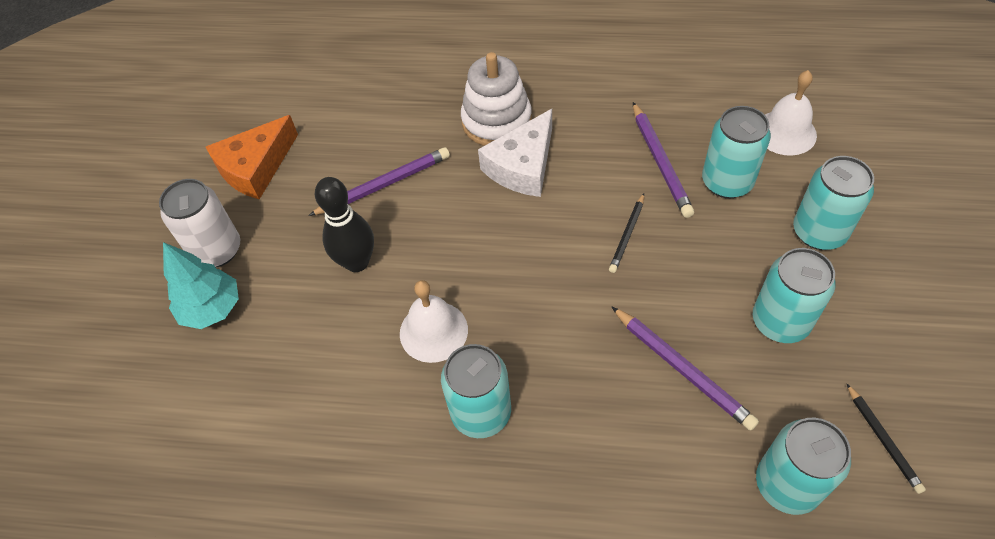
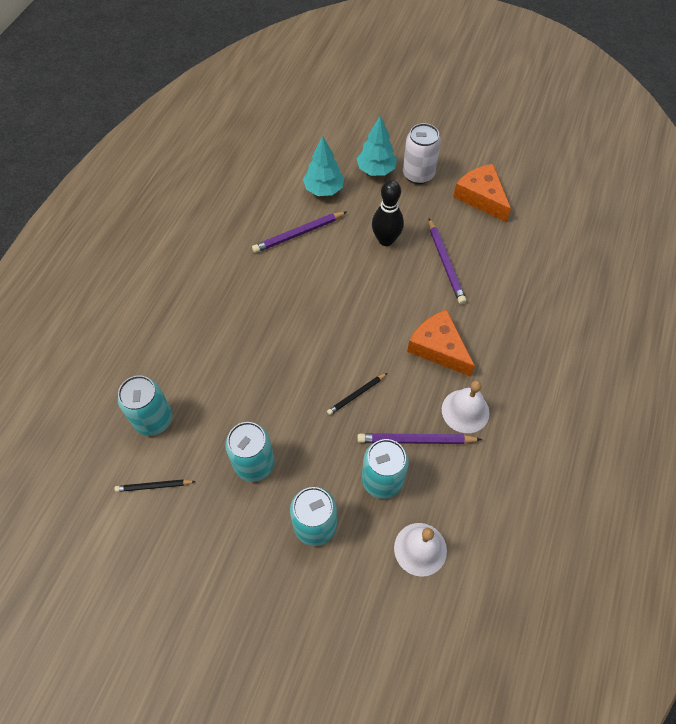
camera: 100 degrees right, 5 degrees up
white bell [400,280,468,363] -> white bell moved to [442,381,490,433]
turquoise can [441,344,511,438] -> none
white stacking toy [461,52,532,146] -> none
white cheese [478,109,552,197] -> orange cheese [407,310,475,377]
black pencil [609,193,644,273] -> black pencil turned 75 degrees counterclockwise [327,373,387,415]
purple pencil [612,307,759,431] -> purple pencil moved to [252,212,347,253]
none -> turquoise tree [303,136,344,196]

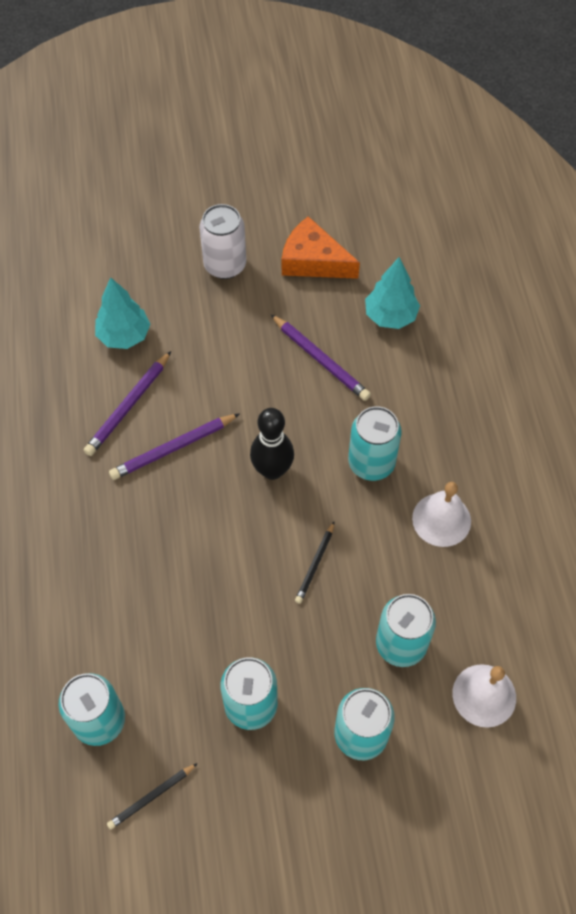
camera: 30 degrees left, 0 degrees up
turquoise tree [357,116,397,176] -> turquoise tree moved to [365,257,420,329]
purple pencil [357,433,482,444] -> purple pencil moved to [109,413,240,480]
black bowling pin [372,180,404,246] -> black bowling pin moved to [250,408,294,480]
orange cheese [407,310,475,377] -> turquoise can [348,406,402,481]

